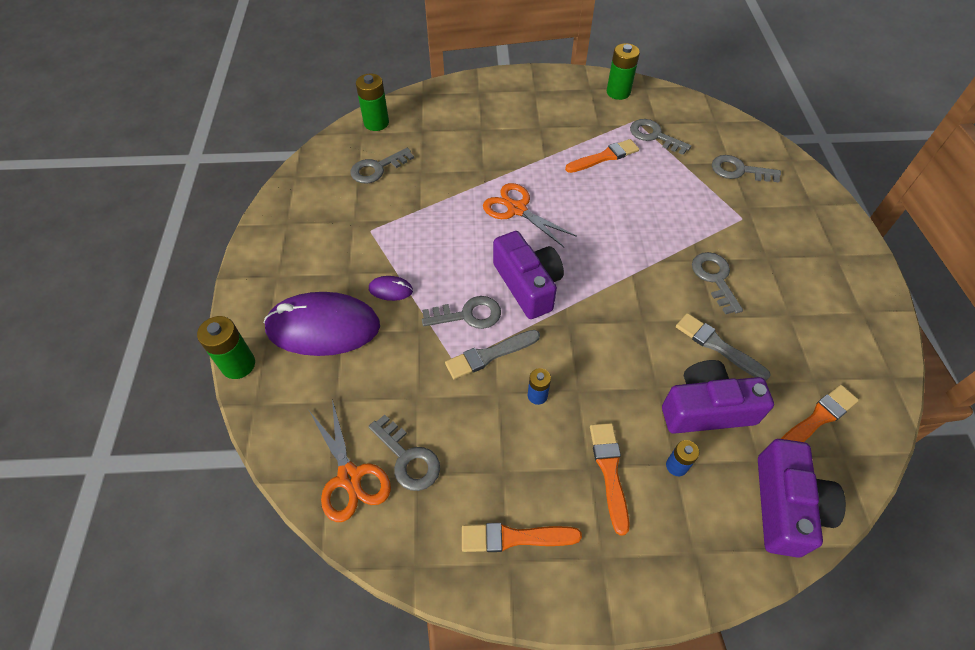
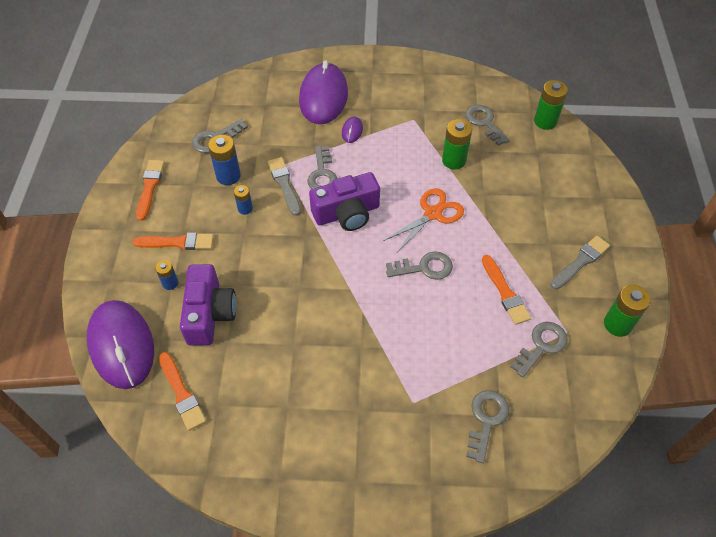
camera: 95 degrees right, 0 degrees up
green battery [197,316,255,379] -> green battery moved to [442,119,472,170]
orange scissors [309,399,391,522] -> none
grey brush [676,313,771,381] -> grey brush moved to [550,236,610,289]
grey key [692,252,743,314] -> grey key moved to [386,252,453,280]
purple camera [758,439,846,558] -> purple mouse [87,300,154,389]
none -> blue battery [208,135,241,185]

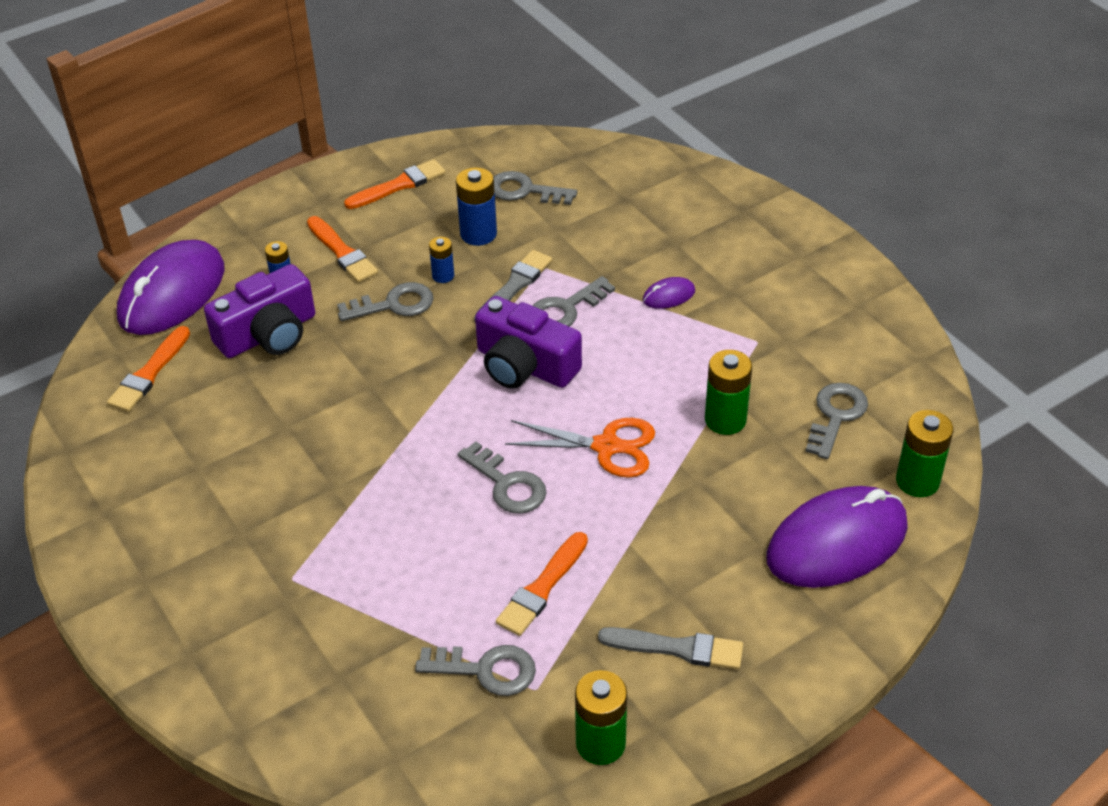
camera: 55 degrees right, 10 degrees down
purple mouse [299,60,348,124] -> purple mouse moved to [766,486,908,588]
grey key [466,390,510,463] -> grey key moved to [337,282,434,321]

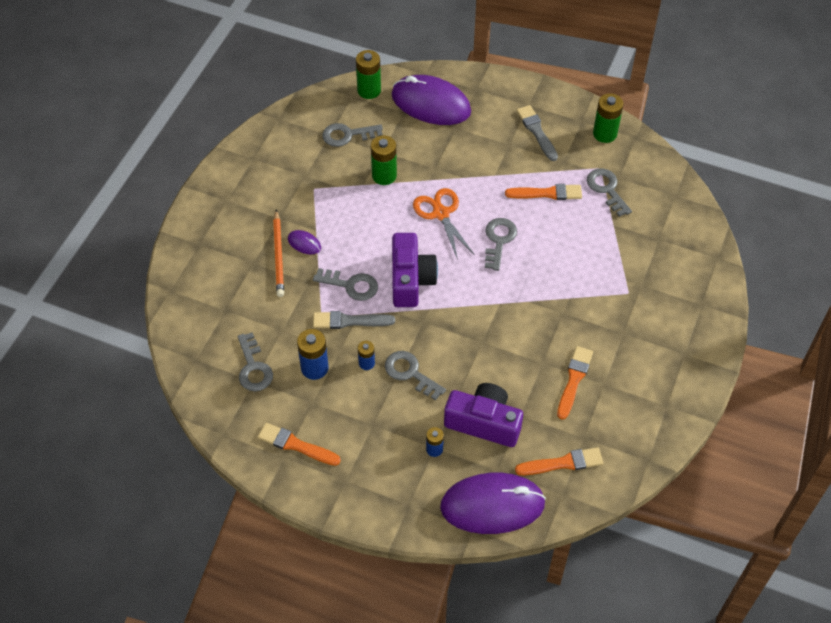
camera: 125 degrees left, 10 degrees up
orange brush [307,216,378,283] -> orange brush moved to [557,346,593,420]
none -> orange pencil [273,209,284,297]

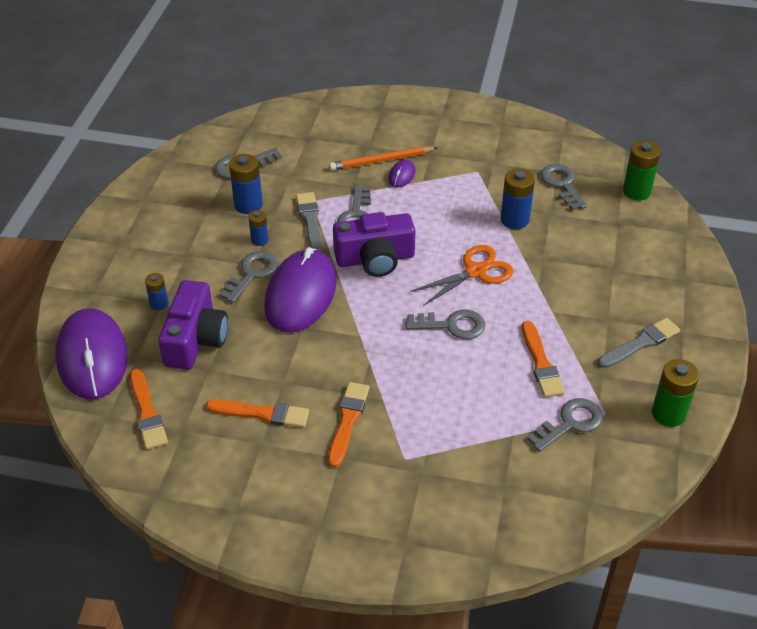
camera: 80 degrees right, 10 degrees down
orange brush [258,423,341,466] -> orange brush moved to [328,382,369,468]
green battery [371,135,397,185] -> blue battery [501,168,535,229]
purple mouse [391,75,471,125] -> purple mouse moved to [264,247,337,332]

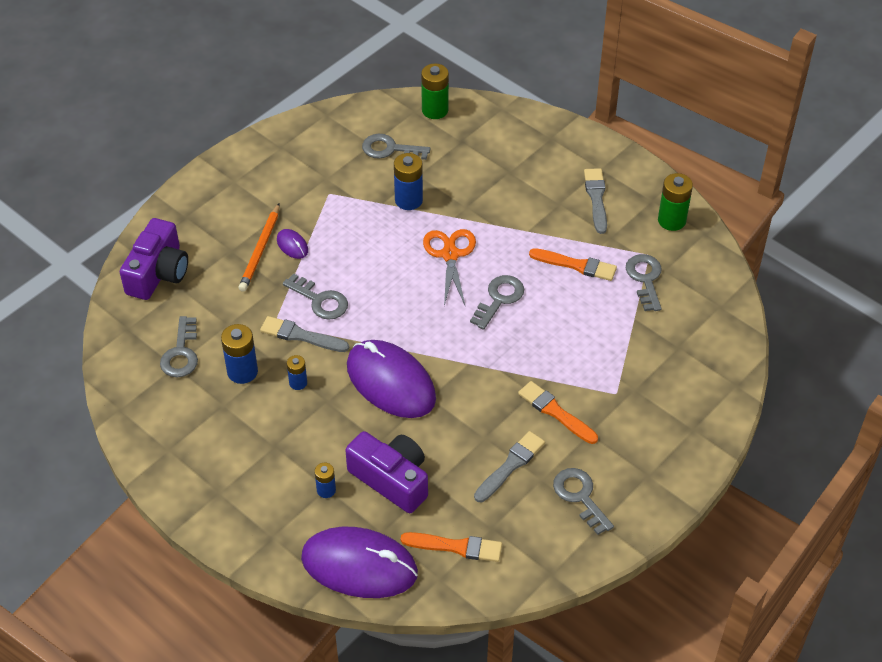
camera: 60 degrees left, 5 degrees up
orange brush [206,399,309,428] -> grey brush [474,431,545,502]
grey key [219,251,278,303] -> grey key moved to [553,468,614,535]
purple camera [333,212,415,277] -> purple camera moved to [120,218,188,300]

